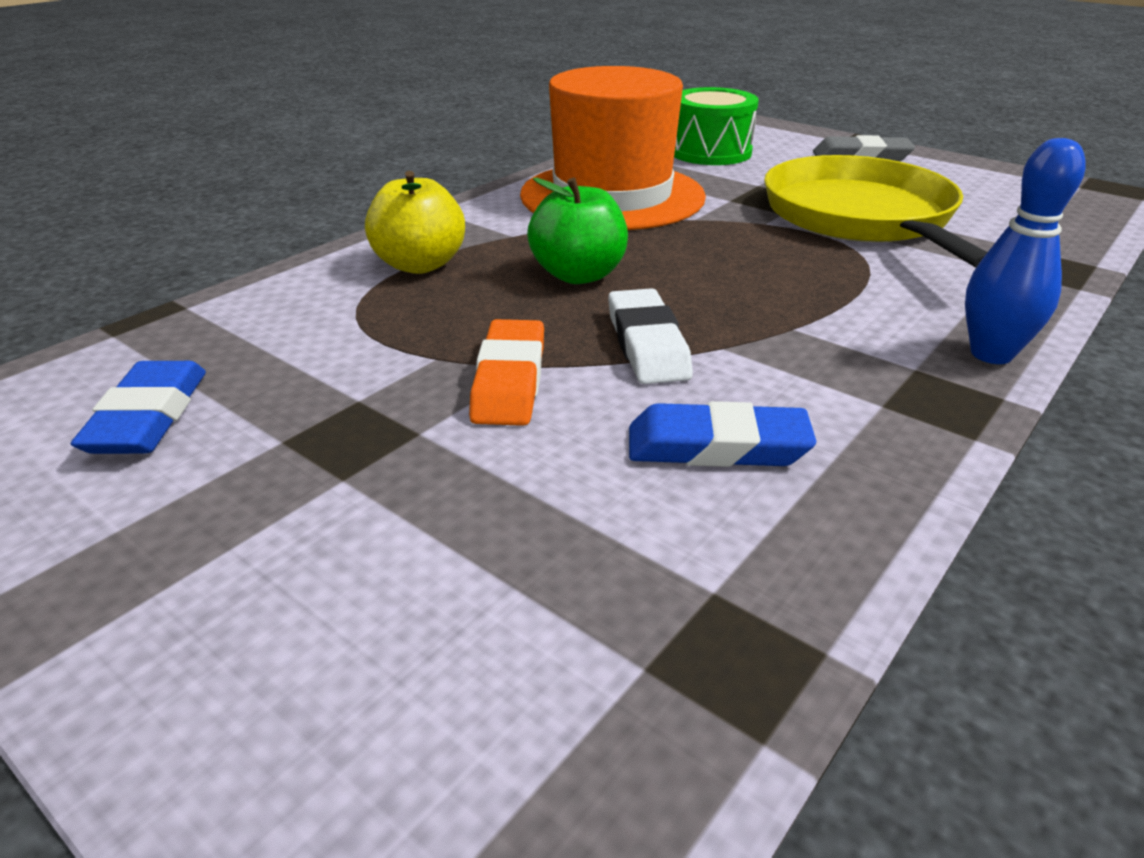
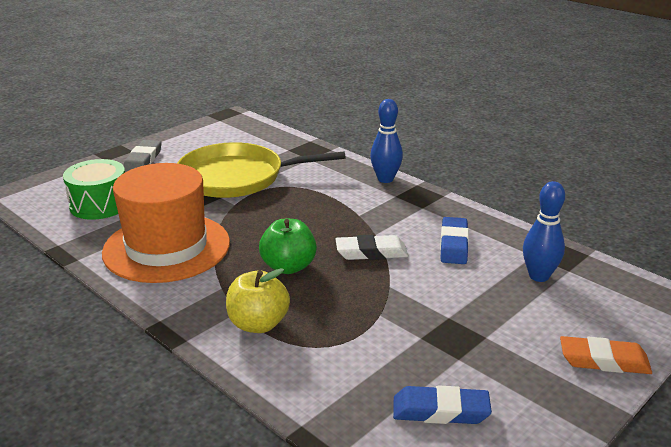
camera: 85 degrees left, 5 degrees down
orange eraser [469,319,544,426] -> orange eraser moved to [560,336,652,374]
none -> blue bowling pin [523,181,565,282]

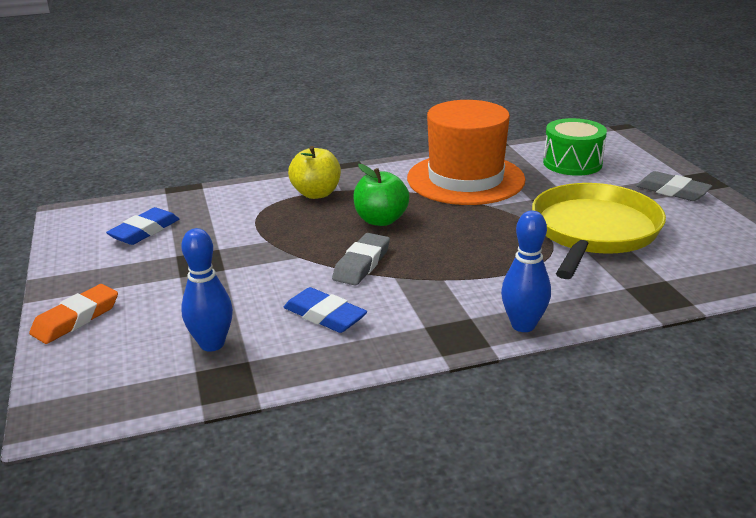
camera: 120 degrees right, 0 degrees up
white eraser [336,235,408,260] -> grey eraser [332,233,390,285]

